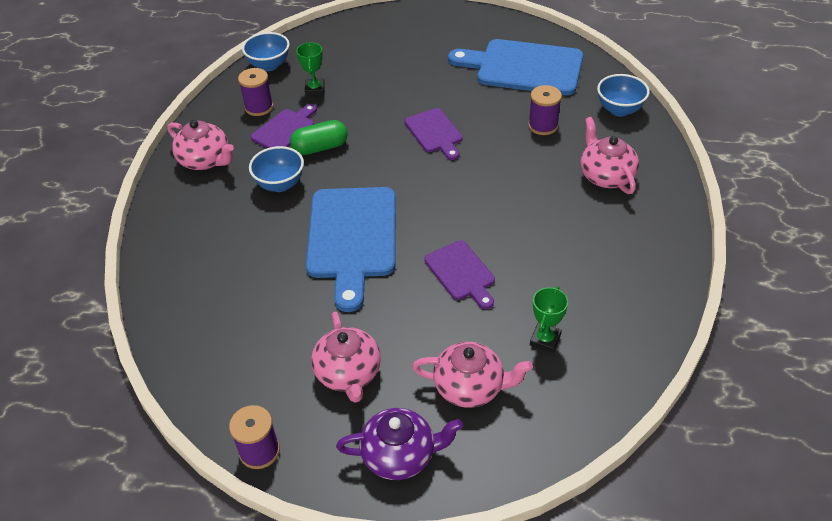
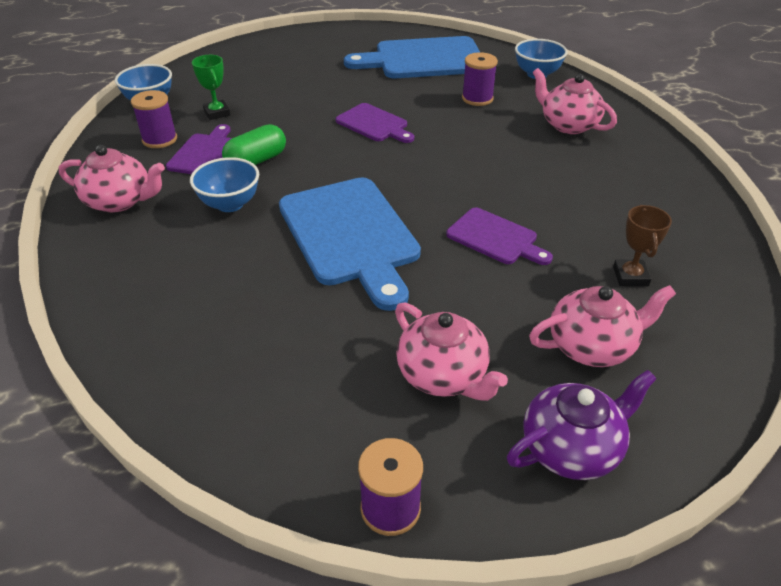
camera: 25 degrees left, 5 degrees down
green trophy [530,286,568,353] -> brown trophy [613,205,672,286]

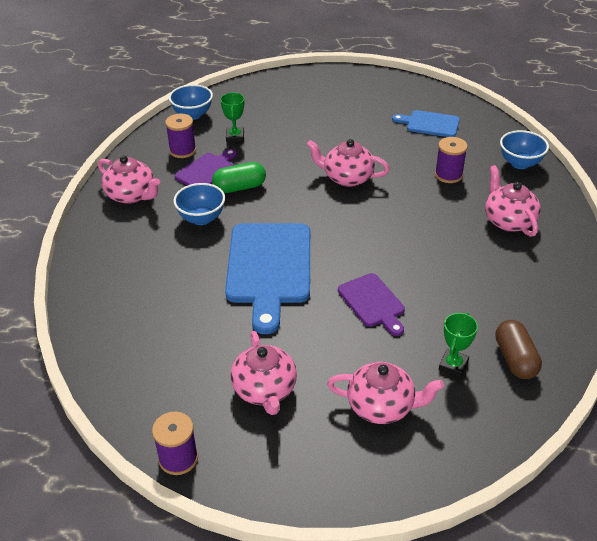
camera: 25 degrees right, 0 degrees up
purple cutting board [336,103,414,143] -> pink teapot [306,139,389,187]
blue cutting board [344,36,480,78] -> blue cutting board [392,110,460,137], size x0.53
purple teapot [507,370,657,480] -> none
brown trophy [613,205,672,286] -> green trophy [439,313,478,378]
none -> brown capsule [495,320,542,379]

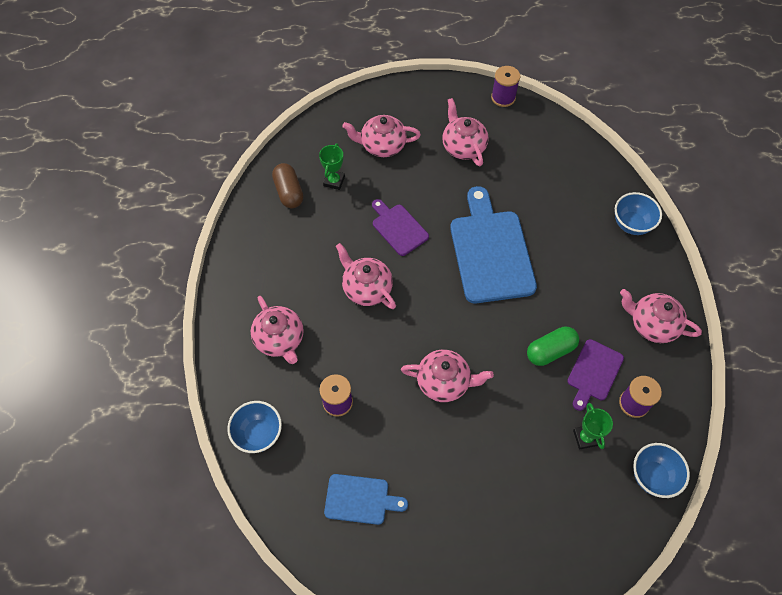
camera: 170 degrees right, 20 degrees up
blue bowl [173,183,225,225] -> blue bowl moved to [615,192,662,235]
none -> pink teapot [336,243,396,309]

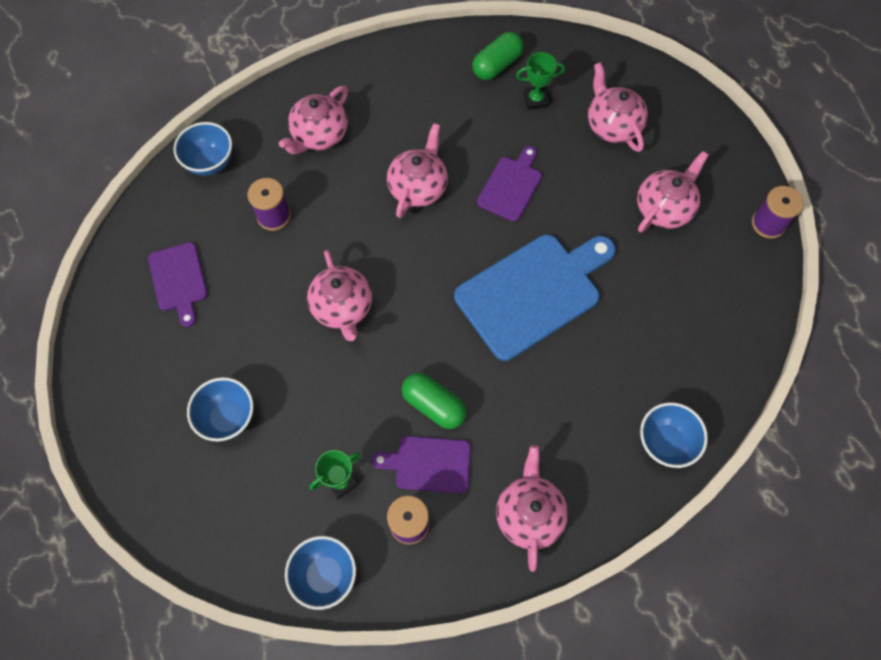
camera: 65 degrees right, 5 degrees up
brown capsule [272,163,303,208] -> green capsule [472,32,523,80]
blue cutting board [324,474,408,525] -> purple cutting board [148,242,208,327]
none -> blue bowl [187,377,254,441]

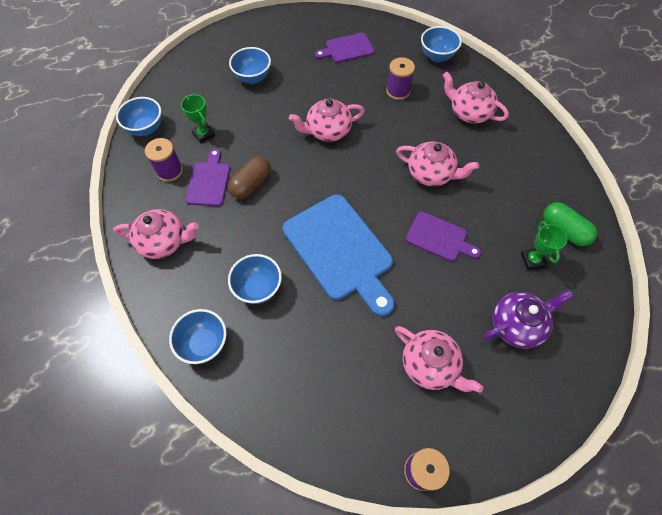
camera: 90 degrees right, 5 degrees down
green capsule [402,373,467,429] -> brown capsule [228,156,271,199]
pink teapot [588,62,648,152] -> purple teapot [484,290,574,349]
none -> blue bowl [228,254,282,304]

